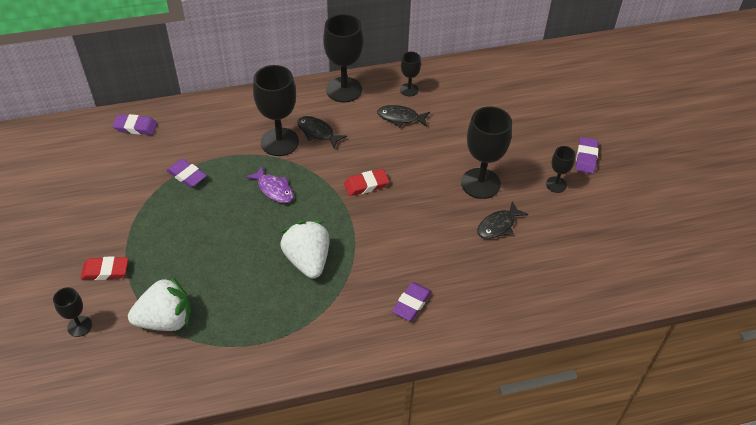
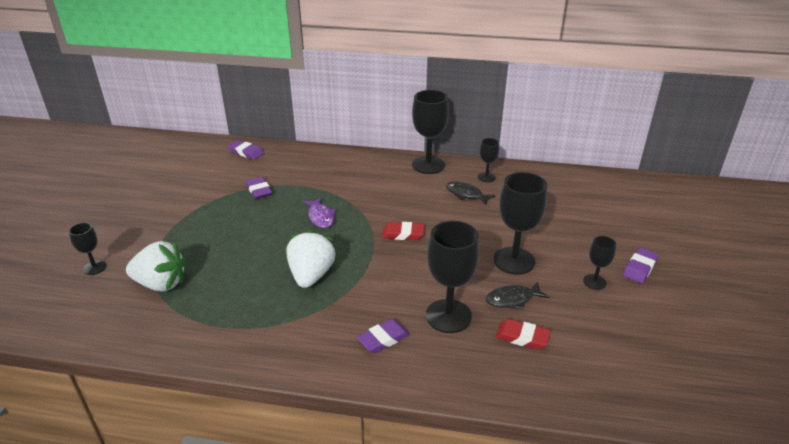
camera: 25 degrees right, 15 degrees down
red eraser [81,257,128,280] -> red eraser moved to [496,319,551,349]
black goblet [253,65,299,156] -> black goblet moved to [426,221,479,333]
black fish [297,116,347,148] -> none

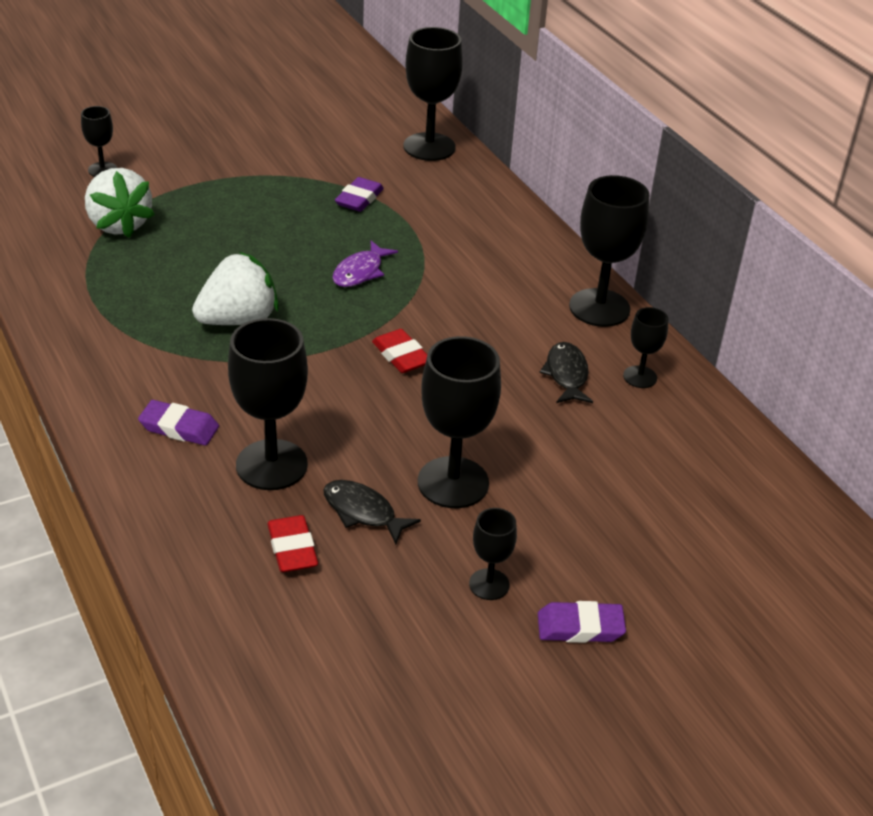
camera: 50 degrees right, 5 degrees up
purple eraser [228,140,264,160] -> black goblet [404,27,463,161]

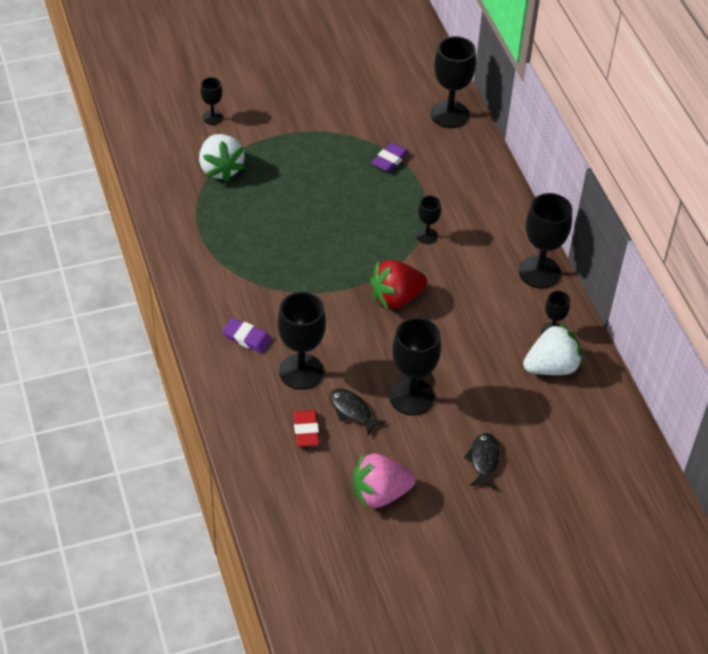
camera: 10 degrees right, 10 degrees up
white strawberry [192,252,279,325] -> white strawberry moved to [523,323,583,375]
purple fish [332,241,398,287] -> none
red eraser [372,329,427,373] -> red strawberry [370,260,427,310]
black goblet [469,508,517,600] -> black goblet moved to [416,195,441,244]
purple eraser [538,601,626,643] -> none
black fish [540,342,593,403] -> black fish moved to [464,433,500,489]
none -> pink strawberry [353,453,416,508]

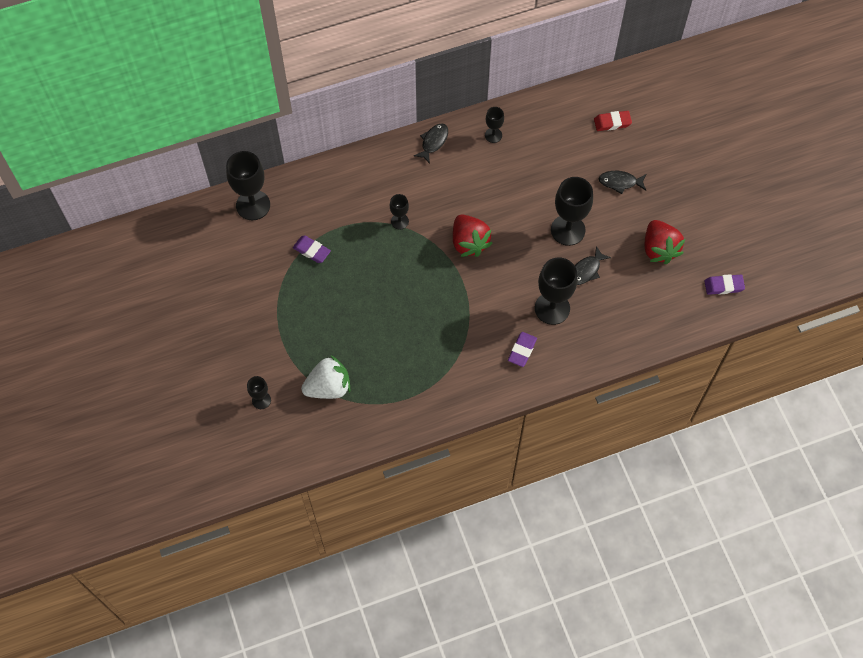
camera: 90 degrees left, 15 degrees up
red eraser [293,410,320,447] -> red eraser moved to [594,111,632,131]
pink strawberry [353,453,416,508] -> red strawberry [645,220,685,264]
black goblet [519,193,572,288] -> black fish [414,123,448,164]
white strawberry [523,323,583,375] -> none
none -> purple eraser [704,274,745,295]

